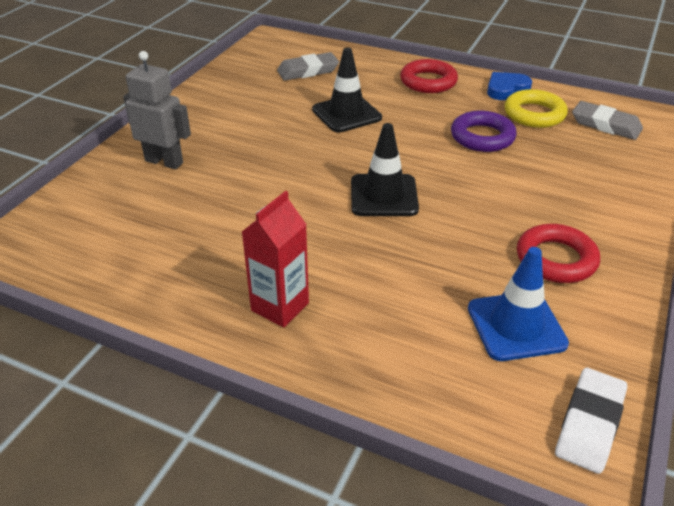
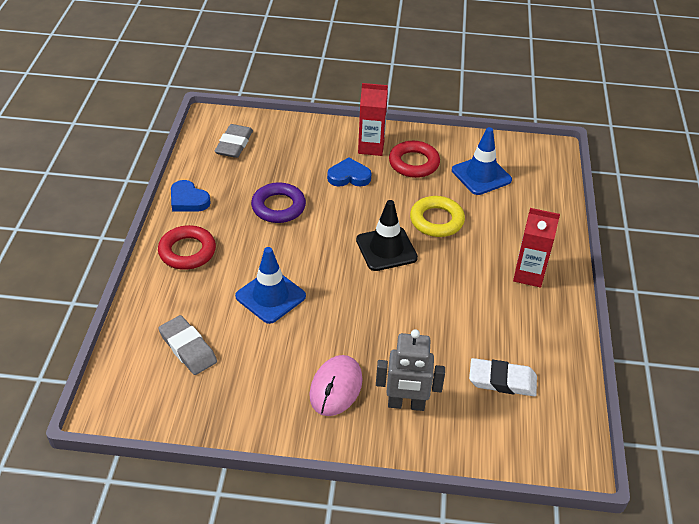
camera: 110 degrees left, 5 degrees up
grey robot [123,51,191,169] -> grey robot turned 90 degrees counterclockwise [376,329,445,411]
black traffic cone [312,48,382,133] -> blue traffic cone [235,247,306,324]
yellow ring [505,89,568,128] -> yellow ring moved to [410,196,465,237]
white eraser [555,368,627,474] -> white eraser moved to [469,358,537,396]
none -> pink mouse [309,355,363,416]
none -> blue heart [327,157,372,187]
none -> red carton [358,83,388,156]

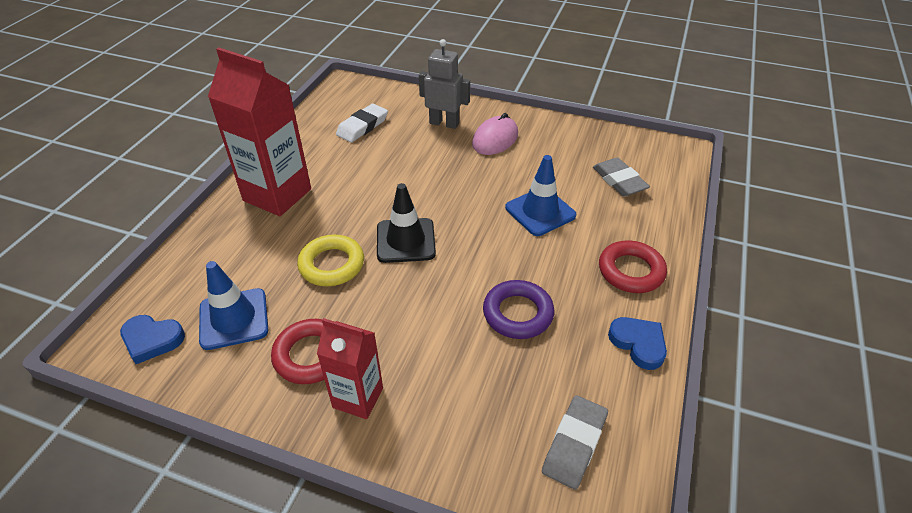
camera: 165 degrees left, 0 degrees up
blue heart [327,157,372,187] -> blue heart moved to [120,315,185,364]
white eraser [469,358,537,396] -> white eraser turned 75 degrees counterclockwise [336,104,388,143]
red carton [513,208,560,287] -> red carton [208,48,311,216], size x1.71

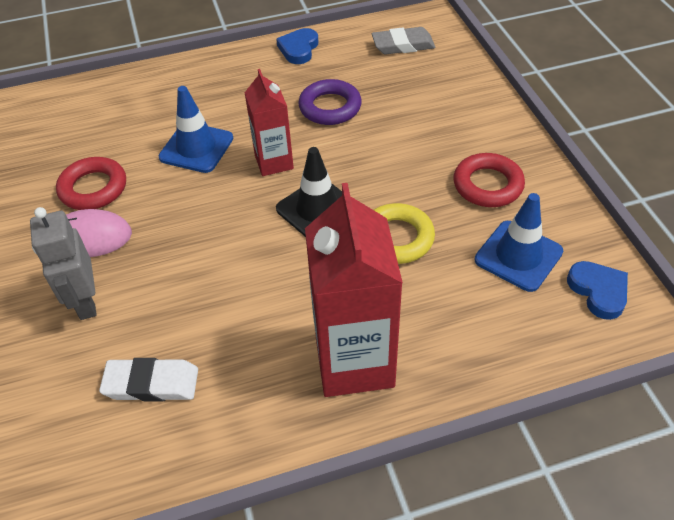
camera: 125 degrees left, 5 degrees up
red carton [317,318,383,419] -> red carton moved to [245,69,294,176]
grey eraser [593,158,650,197] -> none
red ring [599,241,667,293] -> red ring moved to [56,157,126,210]

